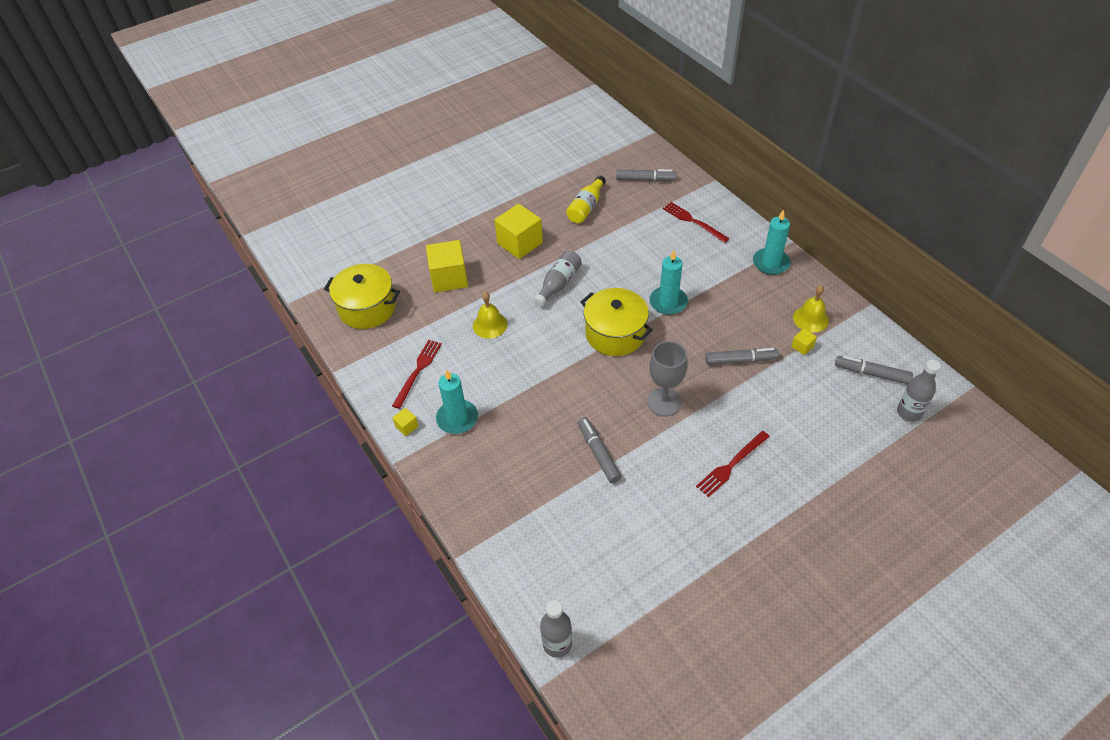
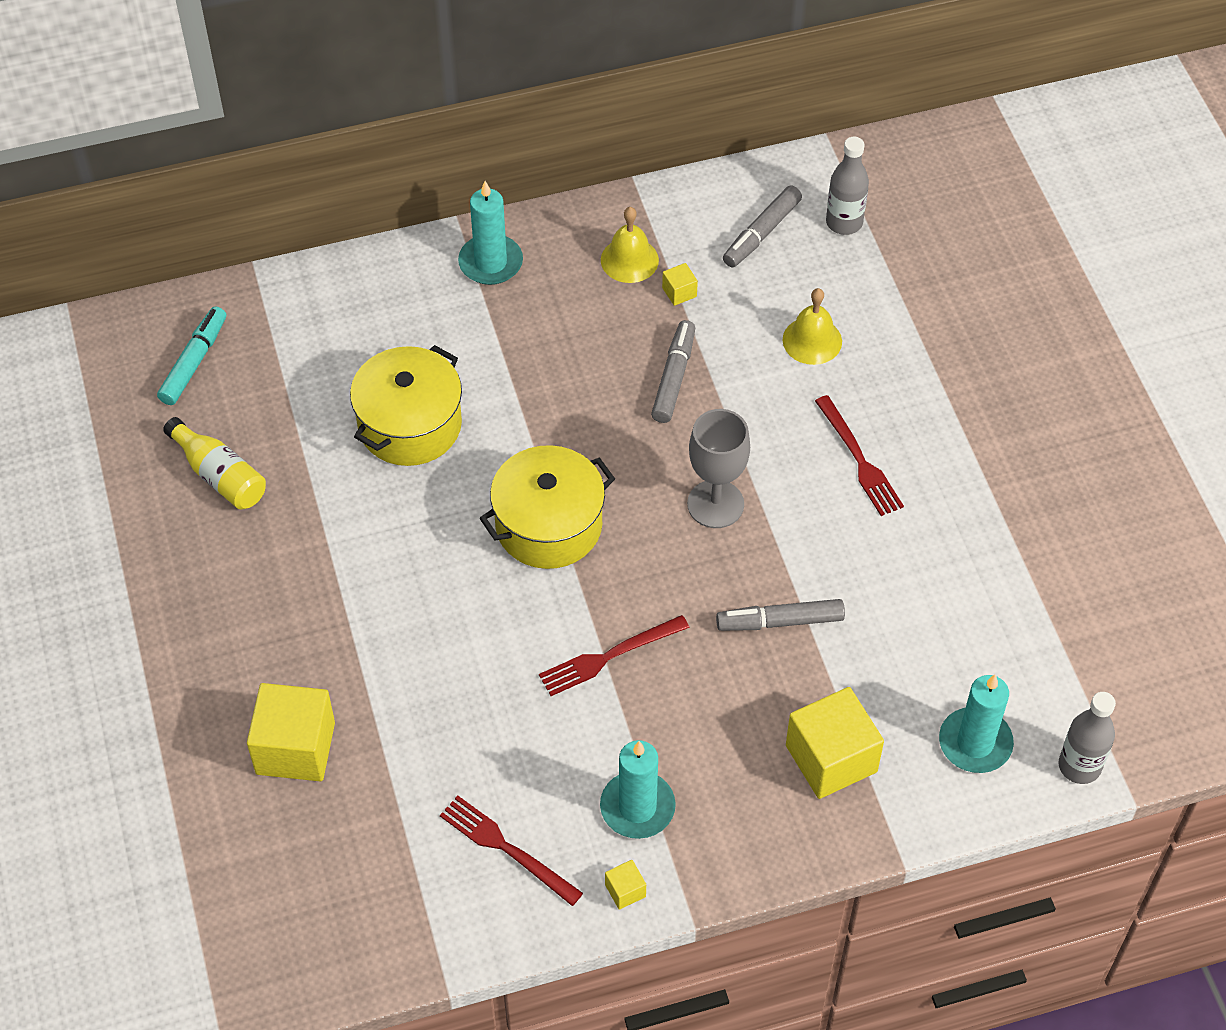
camera: 75 degrees left, 5 degrees up
yellow pot [324,264,400,329] -> yellow pot moved to [350,345,462,466]
yellow bell [473,292,507,338] -> yellow bell moved to [782,288,842,365]
yellow cube [494,204,543,259] -> yellow cube moved to [786,687,884,799]
grey bottle [534,250,582,307] -> none
grey marker [616,169,677,181] -> turquoise marker [157,306,226,405]
turquoise candle [649,250,688,315] -> turquoise candle moved to [939,674,1014,773]
red fork [663,202,730,243] -> red fork moved to [539,615,689,696]

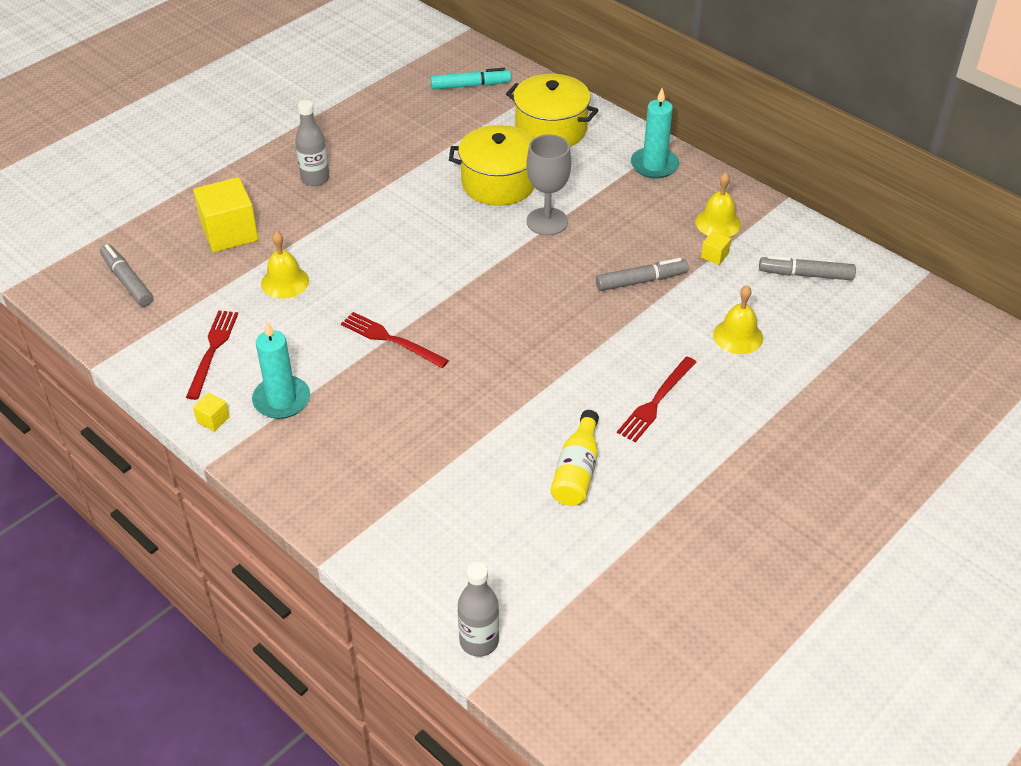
camera: 60 degrees right, 10 degrees down
yellow bottle [163,417,266,509] -> yellow bottle moved to [550,410,599,506]
yellow pot [480,445,615,569] -> yellow pot moved to [506,74,598,147]
grey goblet [687,409,750,528] -> grey goblet moved to [526,134,571,236]
grey marker [716,599,845,631] -> grey marker moved to [100,244,153,307]
yellow cube [786,687,884,799] -> none
grey bottle [826,137,869,235] -> grey bottle moved to [295,100,329,186]
turquoise candle [939,674,1014,773] -> none
none -> yellow bell [261,231,309,299]

